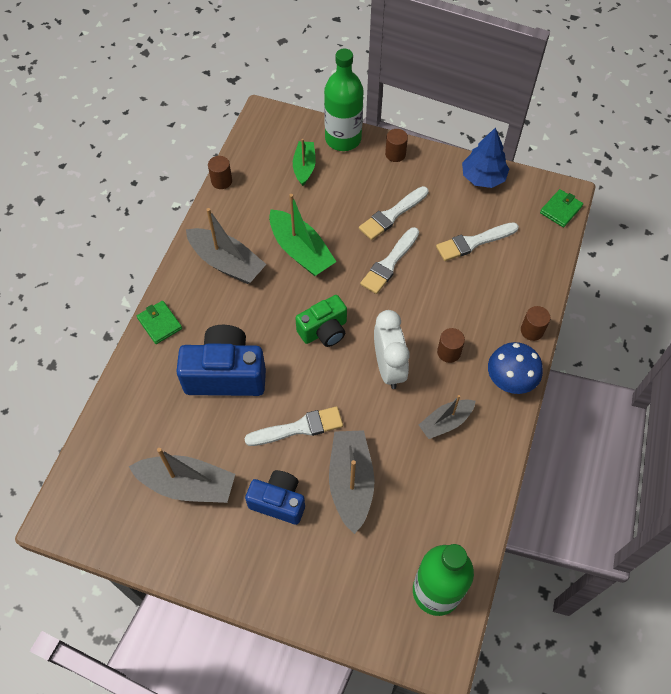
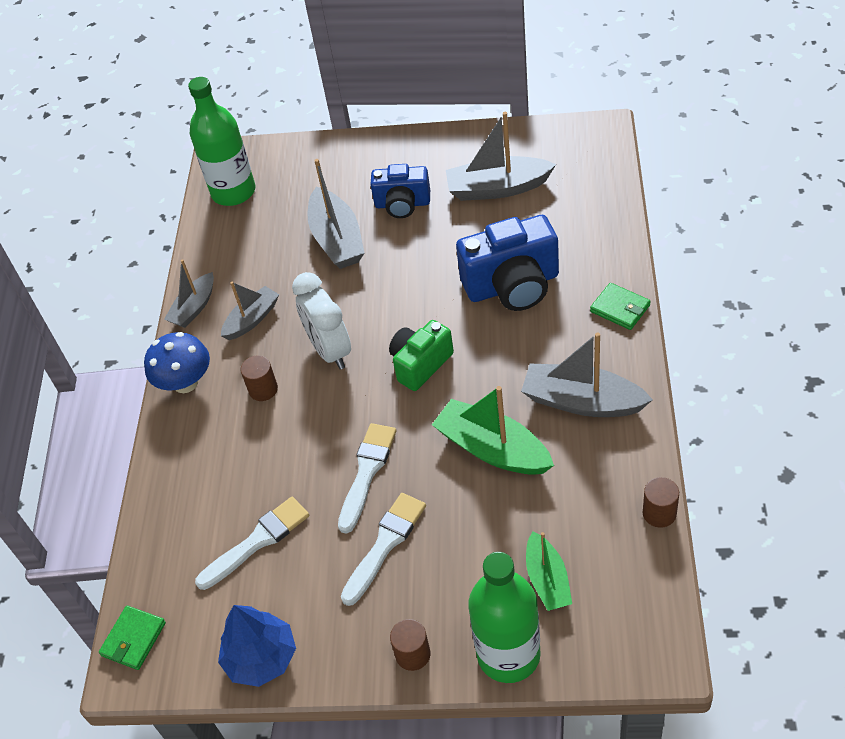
camera: 170 degrees right, 10 degrees down
white brush [244,406,343,446] -> none
brown cylinder [521,306,550,341] -> none
none -> grey boat [164,259,214,328]

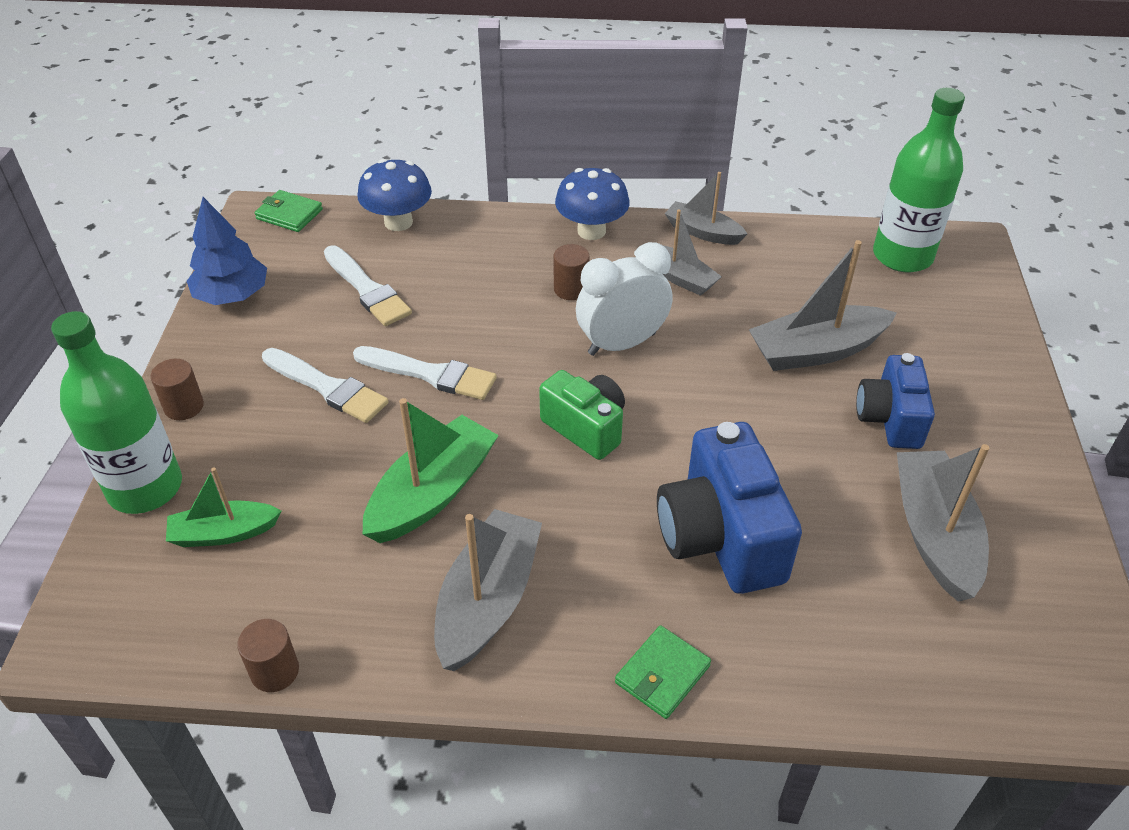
camera: 85 degrees right, 5 degrees down
none -> blue mushroom [357,159,432,231]

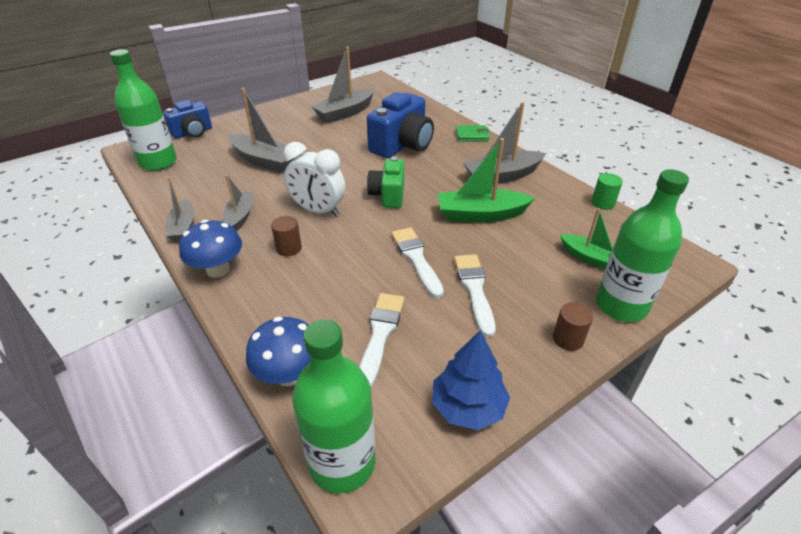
camera: 130 degrees left, 5 degrees down
brown cylinder [237,619,299,692] -> green cylinder [591,173,623,210]
green wallet [254,190,323,232] -> green bottle [292,319,376,494]
blue camera [856,353,935,449] -> blue camera moved to [163,100,212,139]

